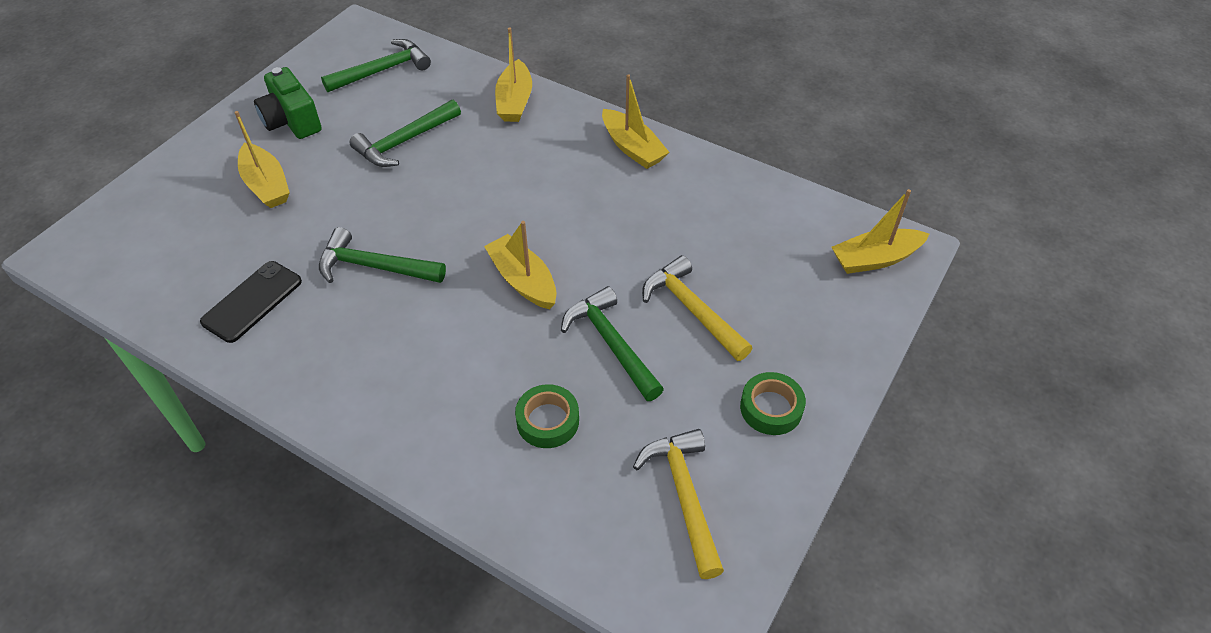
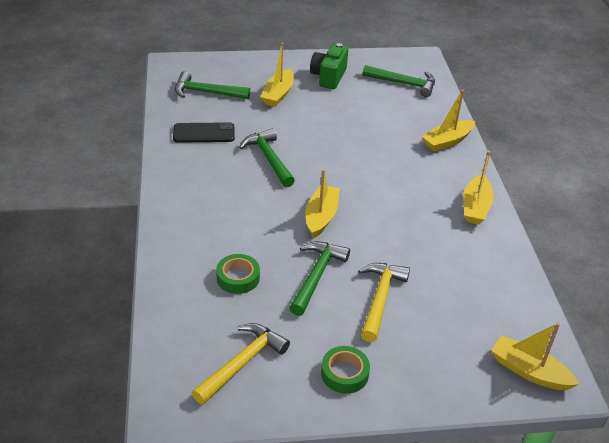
camera: 50 degrees right, 10 degrees down
green hammer [349,100,461,167] -> green hammer moved to [175,71,250,99]

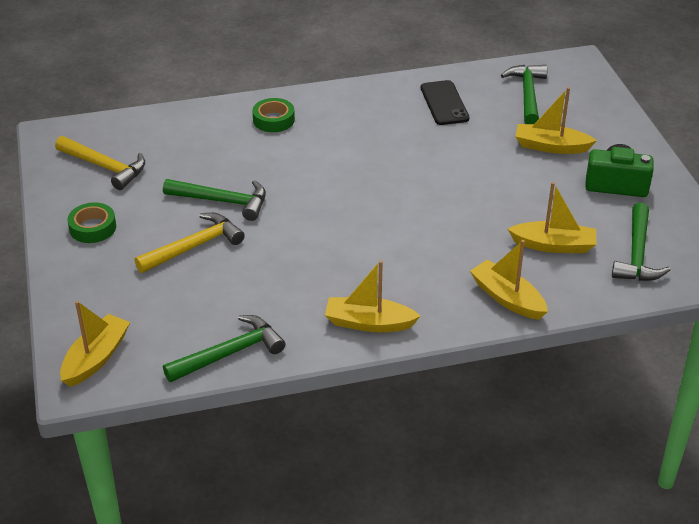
camera: 85 degrees right, 0 degrees up
green tape [216,254,260,294] -> green tape moved to [252,98,295,132]
green hammer [239,128,295,188] -> green hammer moved to [163,315,285,382]
yellow boat [305,169,340,238] -> yellow boat moved to [508,182,596,253]
yellow hammer [358,263,410,342] -> yellow hammer turned 45 degrees counterclockwise [134,213,245,273]

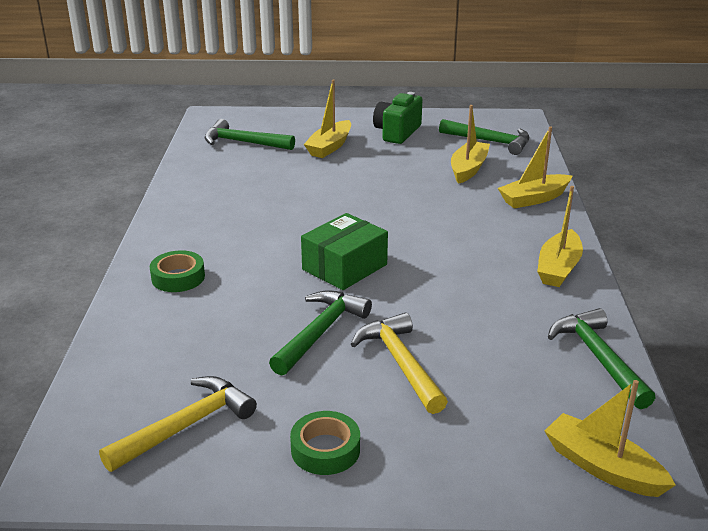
camera: 75 degrees left, 10 degrees down
black phone [421,80,469,125] -> none
none -> green box [301,213,388,290]

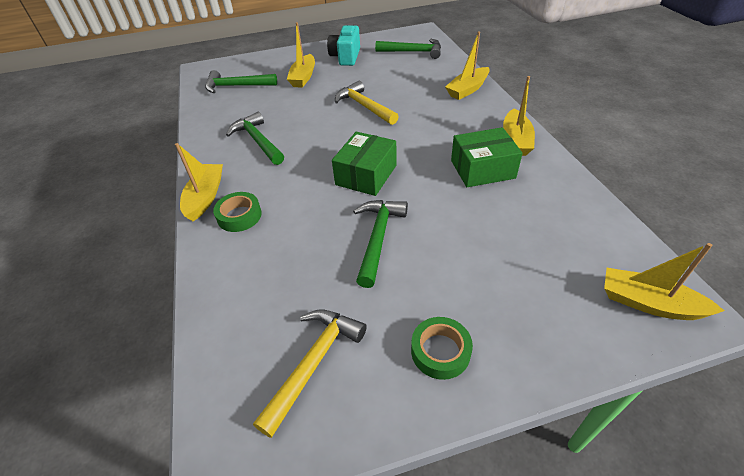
camera: 15 degrees left, 15 degrees up
yellow hammer [351,313,448,414] -> yellow hammer moved to [335,81,399,125]
green camera [373,92,423,144] -> turquoise camera [327,23,360,66]
yellow boat [451,105,490,184] -> yellow boat moved to [175,143,223,221]
green hammer [548,308,656,409] -> green hammer moved to [226,112,284,165]
none -> green box [451,127,523,187]

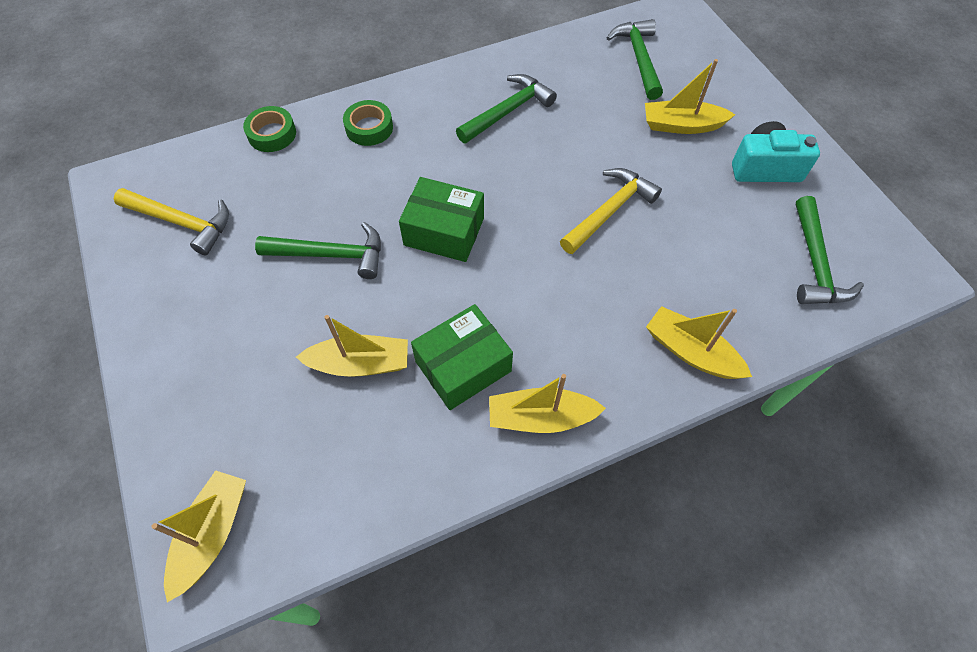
camera: 80 degrees right, 15 degrees up
yellow boat [175,143,223,221] -> yellow boat moved to [296,315,408,377]
green tape [411,317,473,380] -> green tape moved to [243,106,296,152]
green box [451,127,523,187] -> green box turned 75 degrees clockwise [411,304,513,410]

